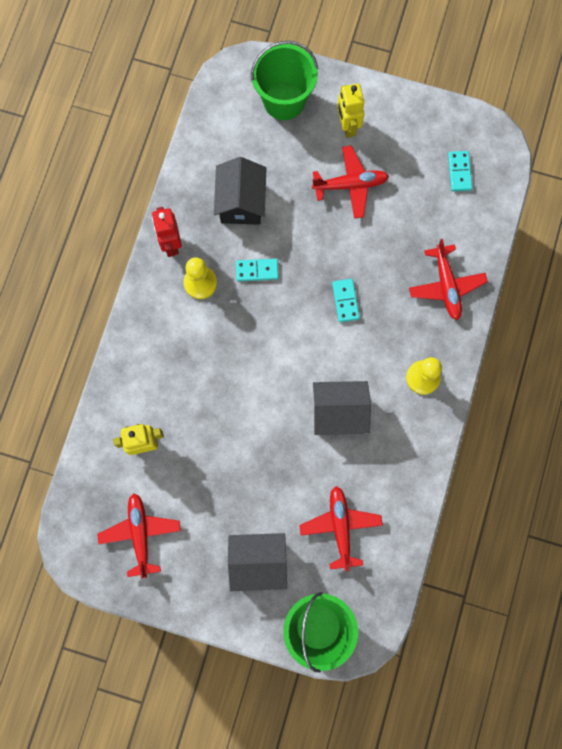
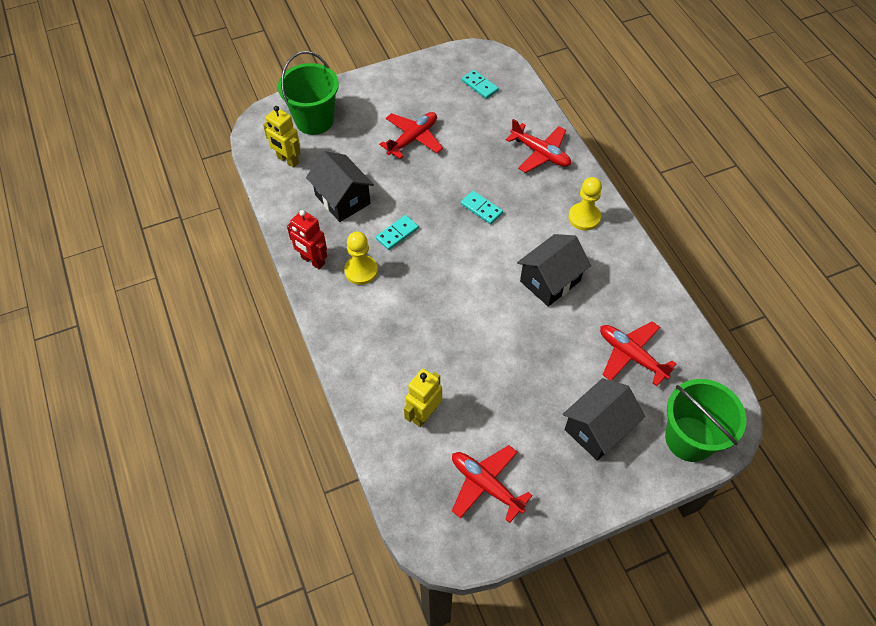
camera: 40 degrees left, 20 degrees down
yellow robot [337,83,364,138] -> yellow robot moved to [263,106,300,168]

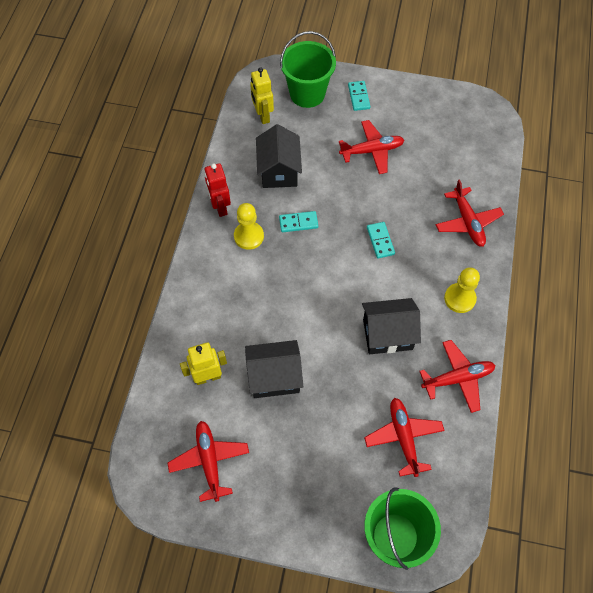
camera: 35 degrees right, 5 degrees up
turquoise domino [462,70,499,99] -> turquoise domino moved to [348,81,370,111]
black house [563,378,645,461] -> black house moved to [245,340,303,398]
none -> red plane [419,340,496,413]

